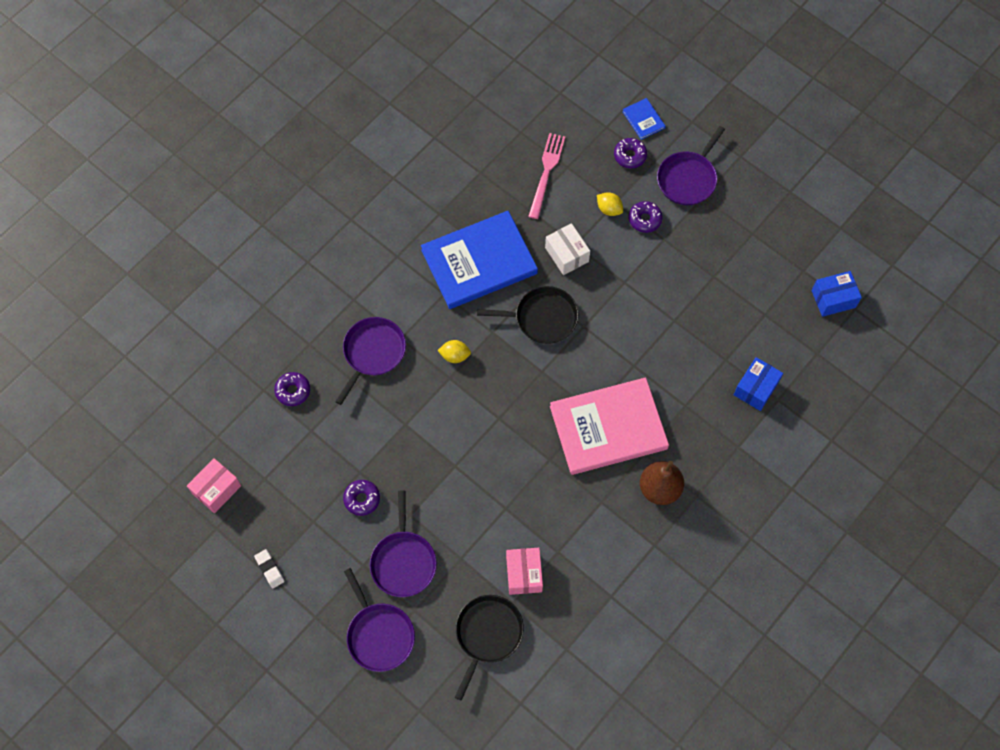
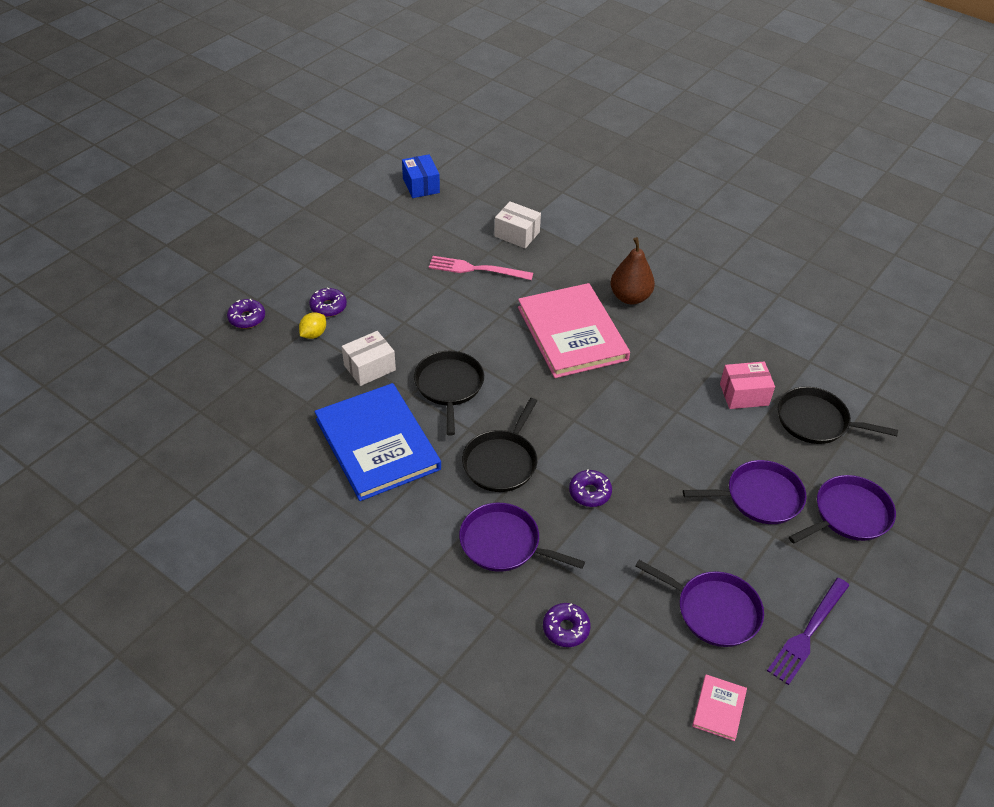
camera: 95 degrees left, 20 degrees down
pink box [187,458,241,513] -> pink book [692,674,747,741]
white eraser [254,549,284,588] -> purple fork [767,578,850,685]
purple donut [343,480,380,516] -> purple donut moved to [569,469,612,507]
yellow lemon [438,340,471,363] -> black pan [462,398,537,492]
pink fork [528,133,565,219] -> pink fork moved to [429,256,533,280]
blue book [622,98,666,140] -> none
purple pan [657,126,725,205] -> purple pan moved to [635,560,764,647]
blue box [734,357,783,411] -> white box [494,201,541,248]

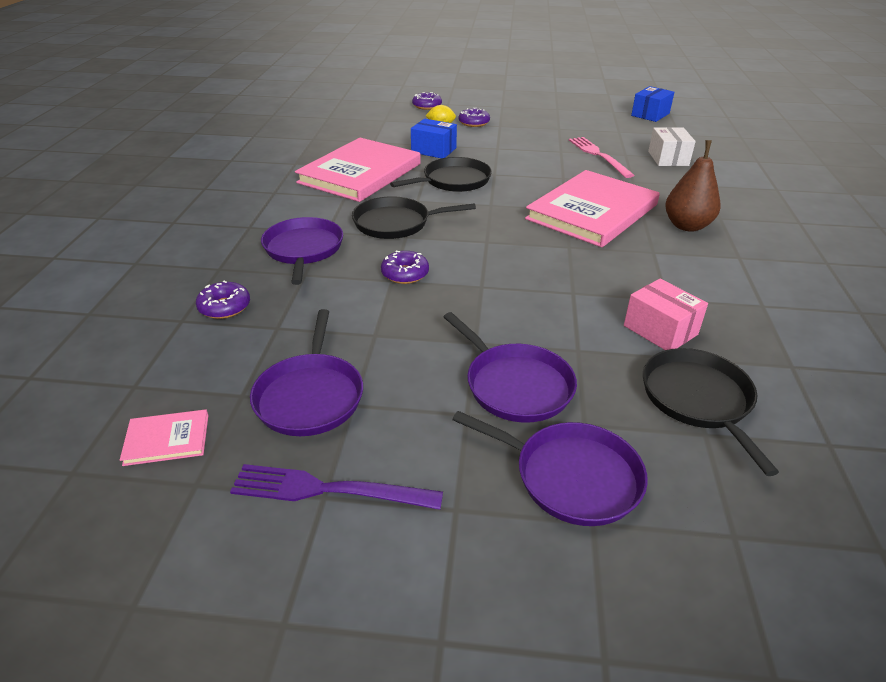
camera: 60 degrees right, 10 degrees down
blue book [315,383,441,501] -> pink book [295,138,421,202]
white box [342,331,396,386] -> blue box [411,119,457,158]

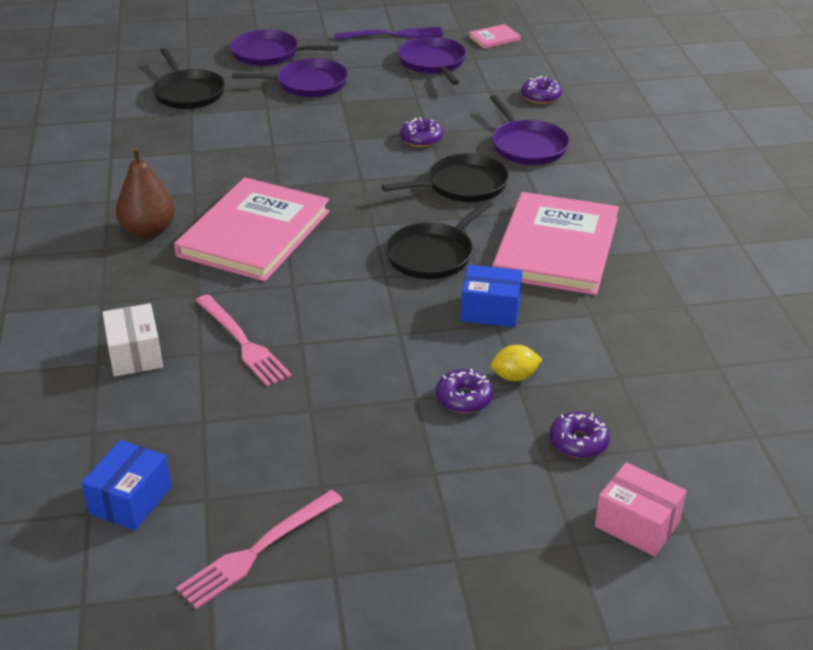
camera: 165 degrees right, 0 degrees up
purple pan [444,312,577,423] -> purple pan turned 135 degrees clockwise [232,58,348,97]
pink box [624,279,708,350] -> pink box moved to [595,462,686,556]
none -> pink fork [176,490,343,609]

